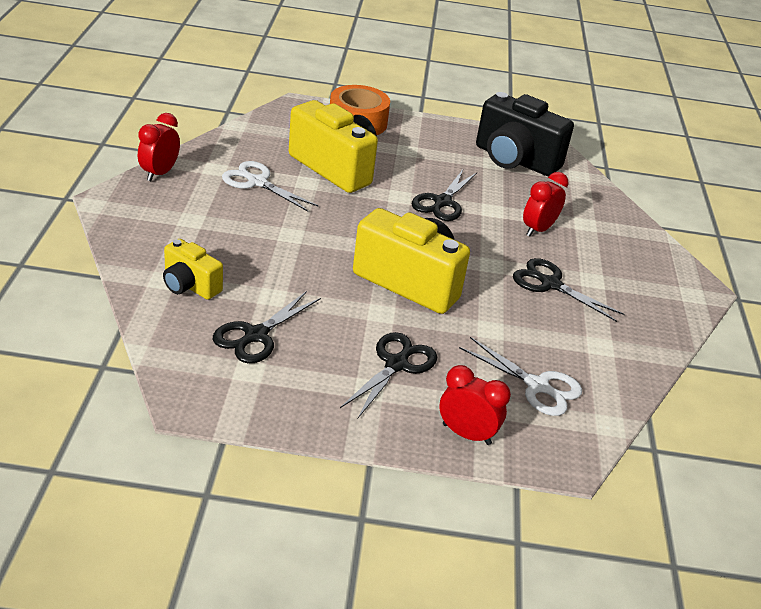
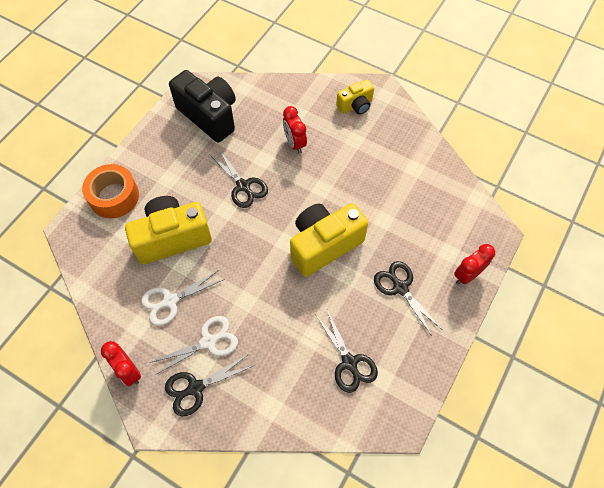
camera: 60 degrees left, 25 degrees up
yellow camera [163,239,223,300] -> yellow camera moved to [336,80,374,115]
white scissors [459,337,582,416] -> white scissors moved to [150,316,238,375]
black camera [476,92,574,176] -> black camera turned 105 degrees counterclockwise [169,70,236,143]
black scissors [513,258,625,322] -> black scissors moved to [165,354,253,416]

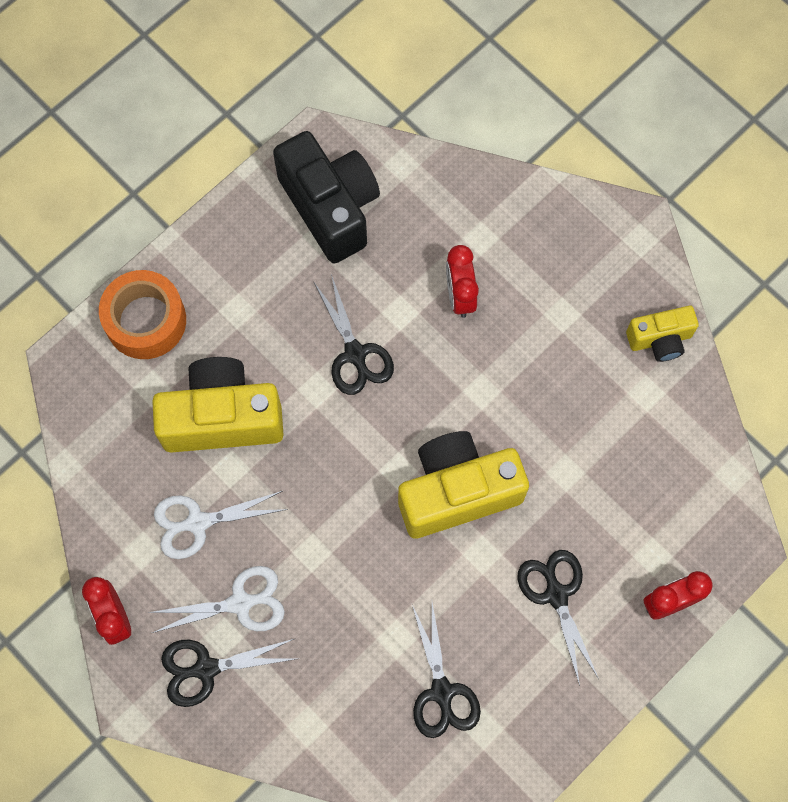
camera: 15 degrees right, 10 degrees up
yellow camera [336,80,374,115] -> yellow camera moved to [626,306,699,362]

